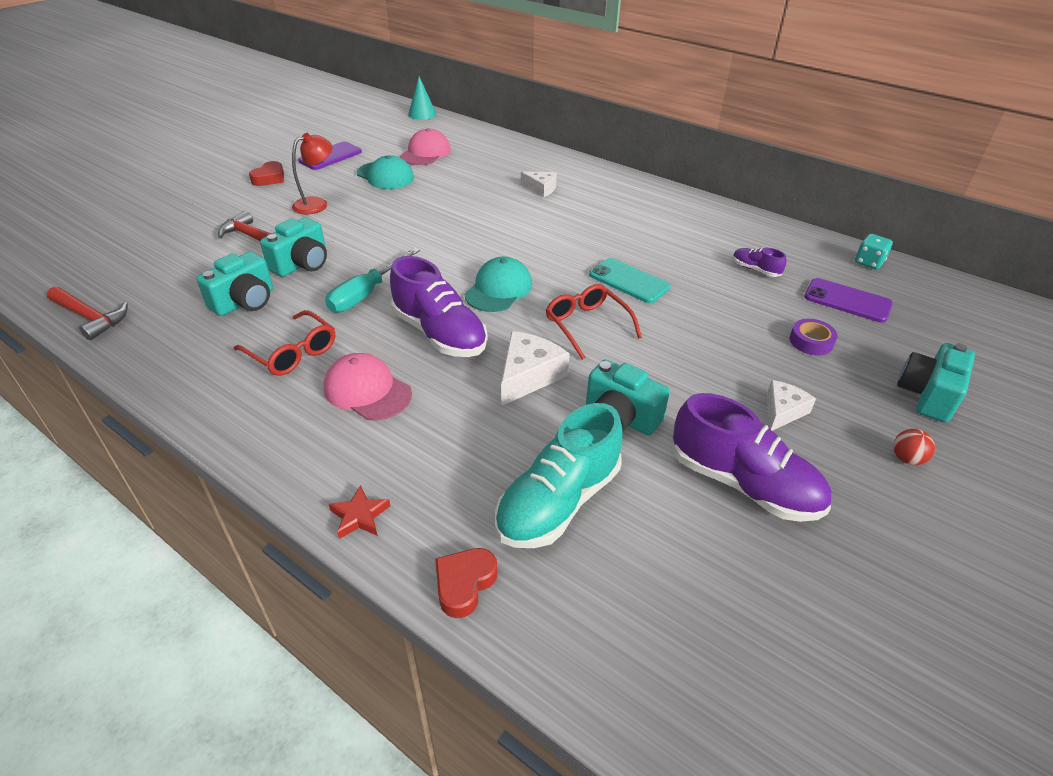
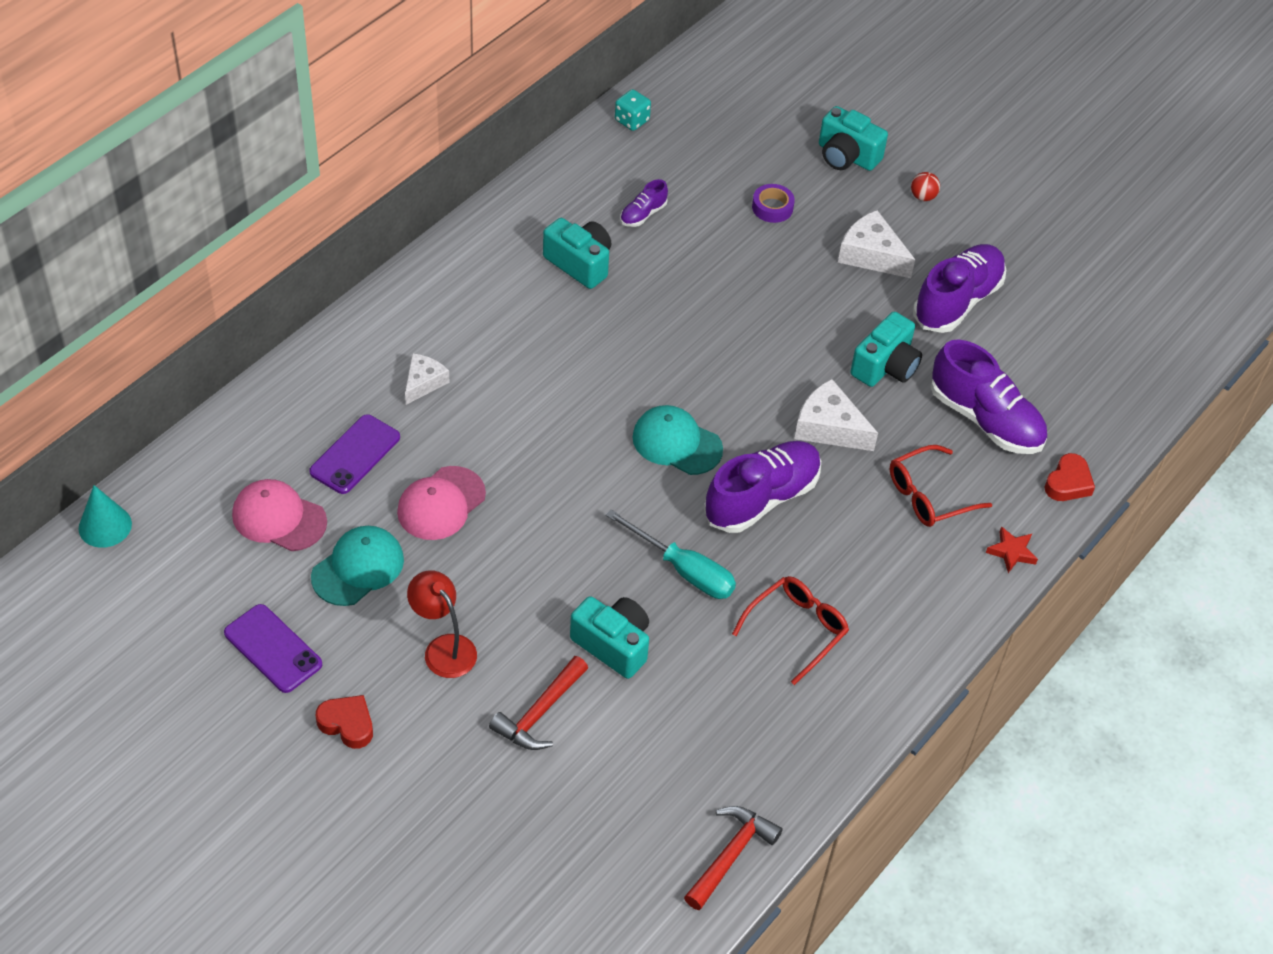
camera: 90 degrees left, 10 degrees up
turquoise camera [196,252,273,316] -> turquoise camera moved to [543,218,611,289]
pink cap [323,353,412,421] -> pink cap moved to [397,466,486,540]
red heart [435,548,497,618] -> red heart turned 90 degrees counterclockwise [1044,453,1095,501]
turquoise shoe [495,403,623,548] -> purple shoe [931,339,1047,454]
red glasses [546,284,642,359] -> red glasses moved to [890,445,992,527]
turquoise phone [589,258,670,303] -> none
white cheese [767,380,816,431] -> white cheese [838,210,915,278], size x1.54
purple phone [804,278,893,323] -> purple phone moved to [309,414,400,494]

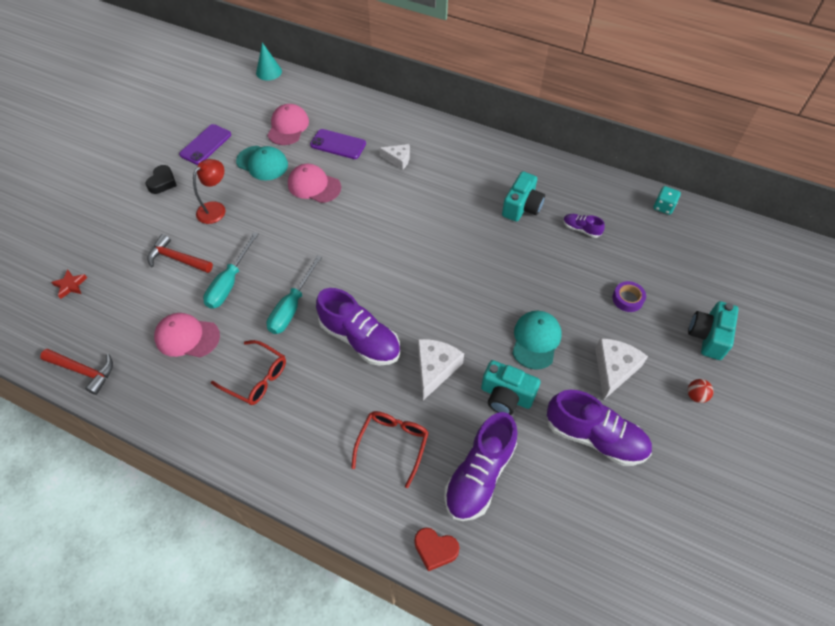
camera: 80 degrees right, 5 degrees up
red heart [316,695,373,749] -> black heart [145,165,177,194]
turquoise camera [570,596,649,679] -> turquoise screwdriver [203,232,259,309]
turquoise cap [632,405,723,475] -> turquoise cap moved to [512,311,562,370]
red glasses [890,445,992,527] -> red glasses turned 60 degrees clockwise [351,411,429,488]
red star [986,527,1038,573] -> red star moved to [51,269,87,299]
none -> pink cap [154,313,220,357]

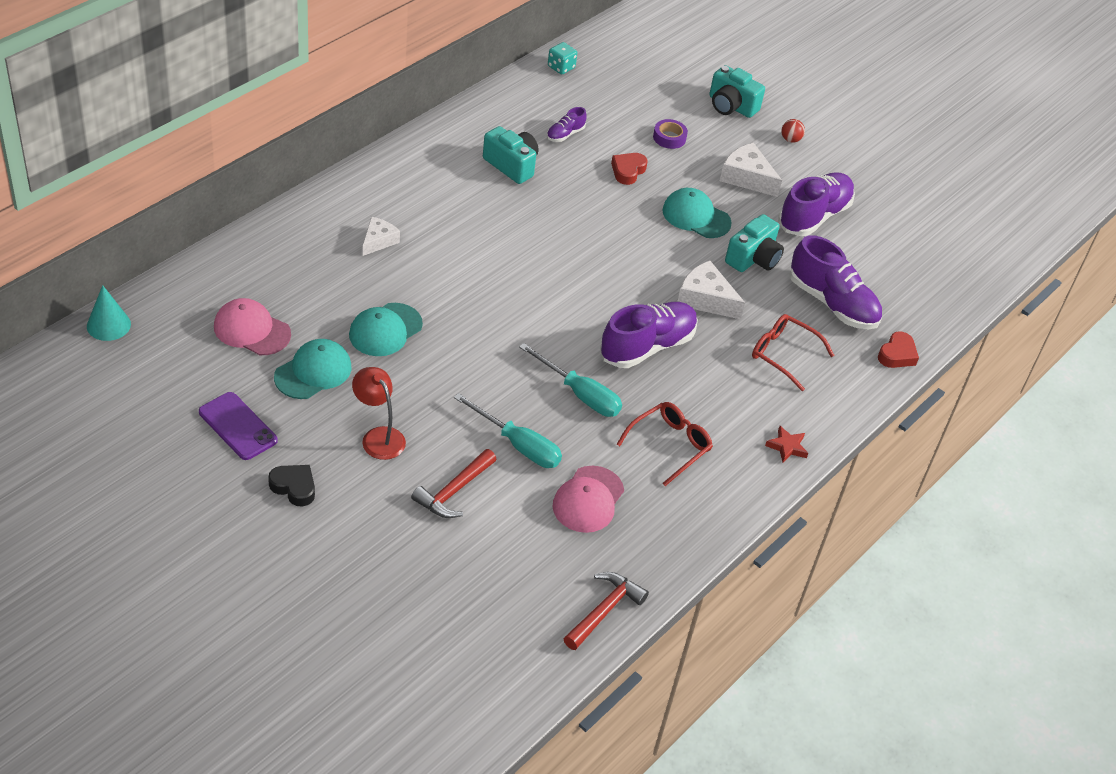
camera: 80 degrees left, 10 degrees down
red star [51,269,87,299] -> red star moved to [765,426,808,463]
pink cap [288,164,341,203] -> turquoise cap [349,303,423,356]
purple phone [310,129,366,159] -> none
none -> red heart [611,153,648,185]

